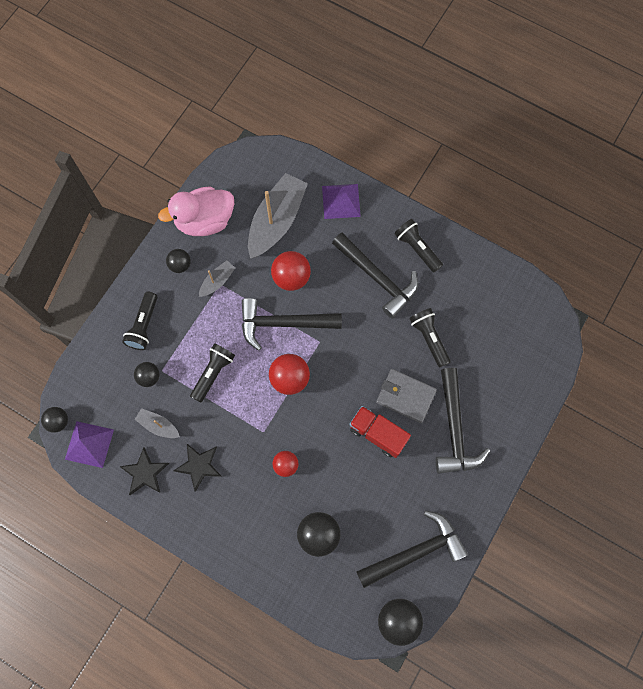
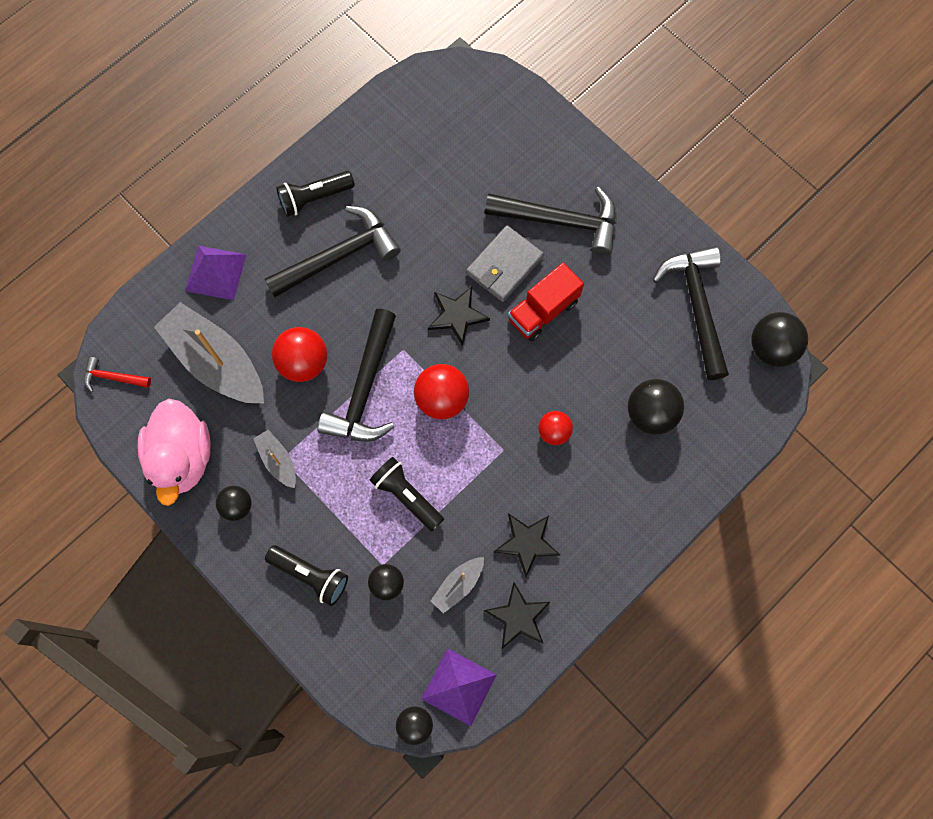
camera: 75 degrees left, 0 degrees up
black flashlight [409,308,451,367] -> none
none -> red hammer [84,357,151,392]
none -> black star [428,287,490,346]

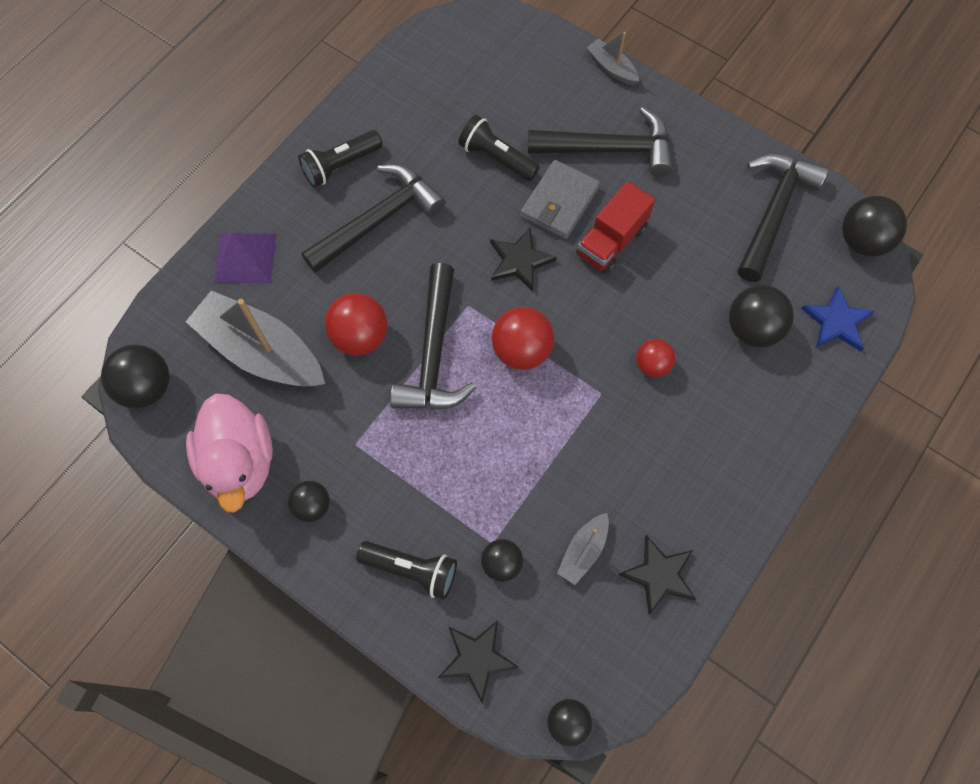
camera: 10 degrees left, 5 degrees down
red hammer [84,357,151,392] -> black ball [101,345,170,408]
grey boat [253,430,296,488] -> grey boat moved to [587,32,639,85]
black flashlight [369,457,444,532] -> black flashlight moved to [458,115,540,181]
purple pyramid [422,648,497,726] -> none
black star [494,513,560,577] -> black star moved to [438,620,519,703]
black hammer [653,246,729,380] -> black hammer turned 45 degrees clockwise [738,154,829,282]
none -> blue star [801,286,875,351]

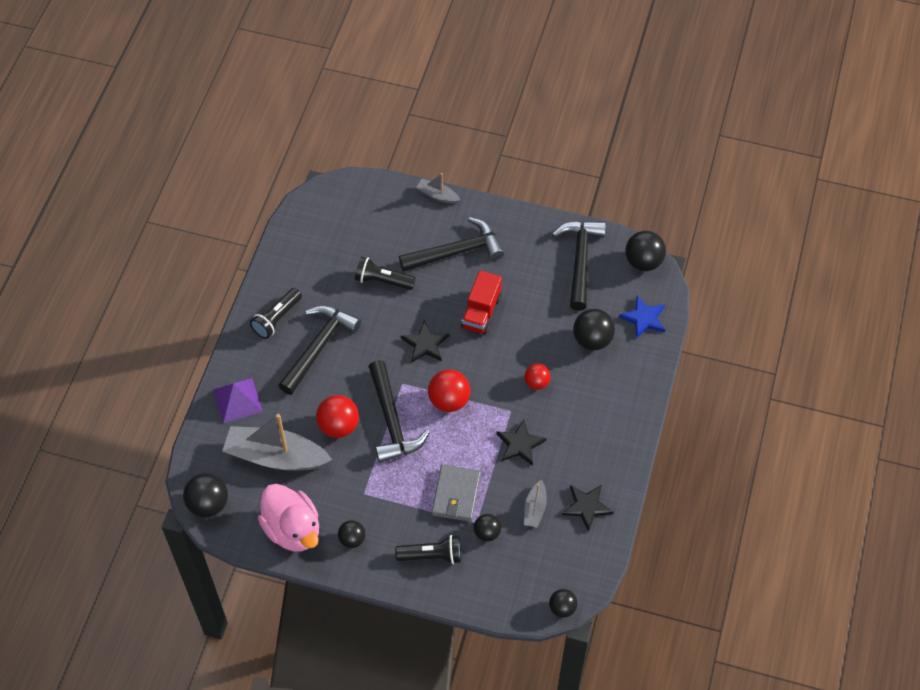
camera: 20 degrees left, 10 degrees down
black star [438,620,519,703] -> black star moved to [496,420,546,466]
grey wallet [520,160,600,239] -> grey wallet moved to [431,465,481,522]

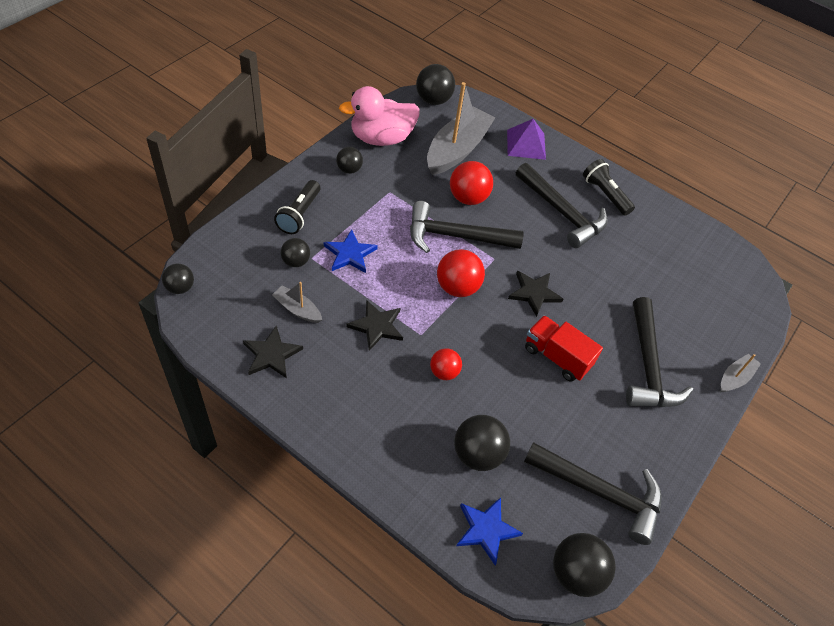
camera: 105 degrees right, 5 degrees down
black flashlight [355,257,416,290] -> none
grey wallet [431,465,481,522] -> blue star [324,229,378,273]

